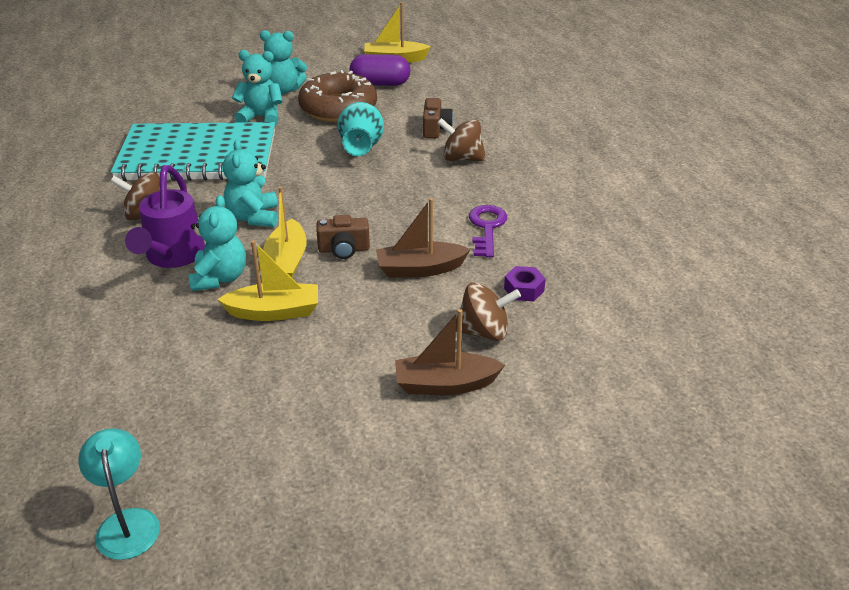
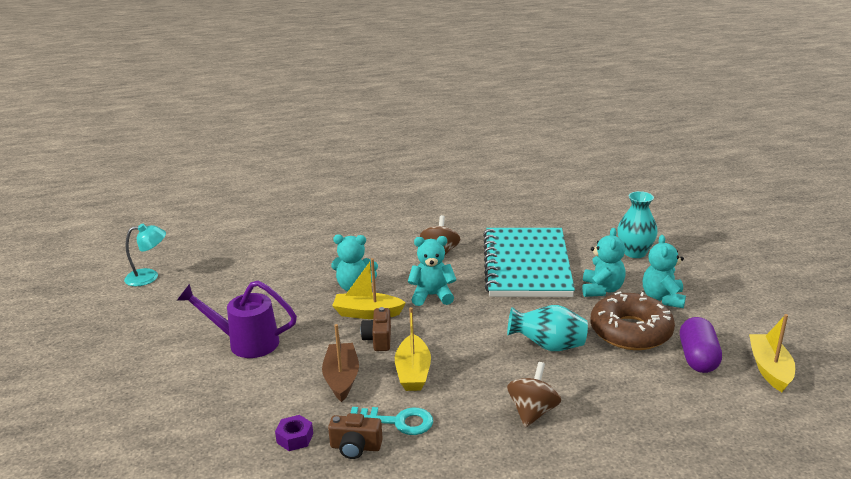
camera: 95 degrees right, 10 degrees down
purple watering can [125,165,205,268] -> purple watering can moved to [177,280,297,358]
yellow boat [217,240,318,321] -> yellow boat moved to [395,307,431,391]
brown boat [395,309,505,395] -> none
brown camera [423,98,453,138] -> brown camera moved to [328,413,383,459]
brown spinning top [456,282,521,341] -> none
purple key [469,205,507,258] -> turquoise key [351,407,433,435]
none -> turquoise vase [617,191,658,258]

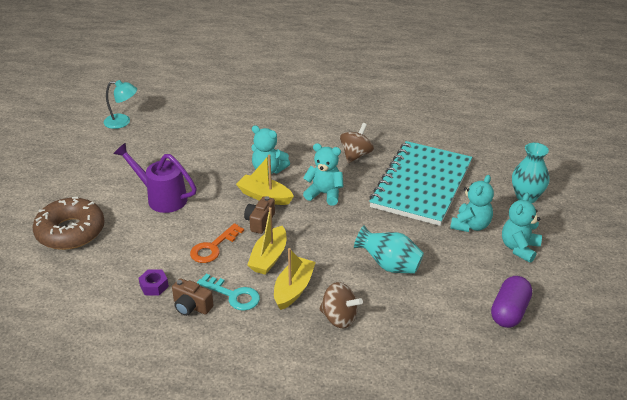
camera: 20 degrees right, 10 degrees up
brown boat [322,324,359,402] -> orange key [190,223,244,263]
brown spinning top [507,362,561,428] -> brown spinning top turned 75 degrees clockwise [319,282,363,328]
brown donut [590,292,675,350] -> brown donut moved to [32,197,105,250]
yellow boat [749,314,795,392] -> yellow boat moved to [274,248,316,310]

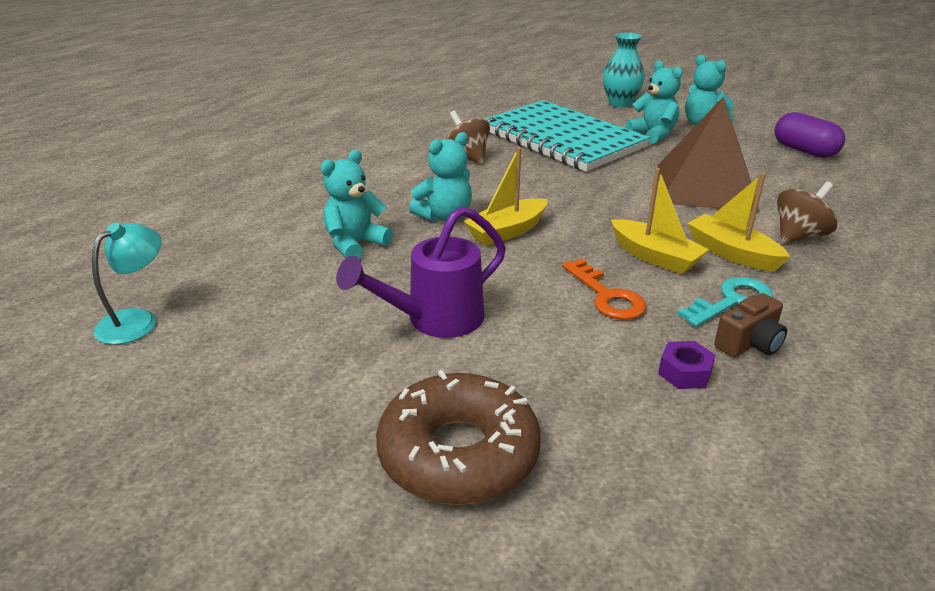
camera: 65 degrees left, 5 degrees down
brown camera [244,196,275,234] -> none
turquoise teddy bear [303,143,344,206] -> turquoise teddy bear moved to [321,150,393,258]
turquoise vase [354,225,424,274] -> brown pyramid [658,97,760,212]

